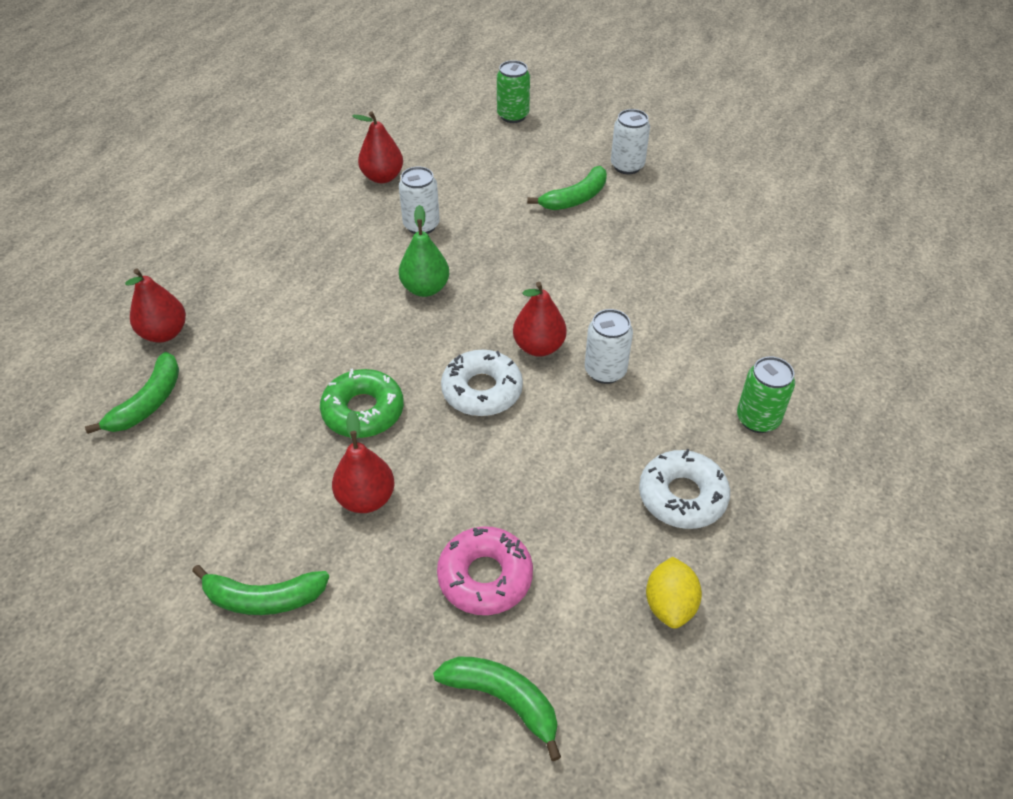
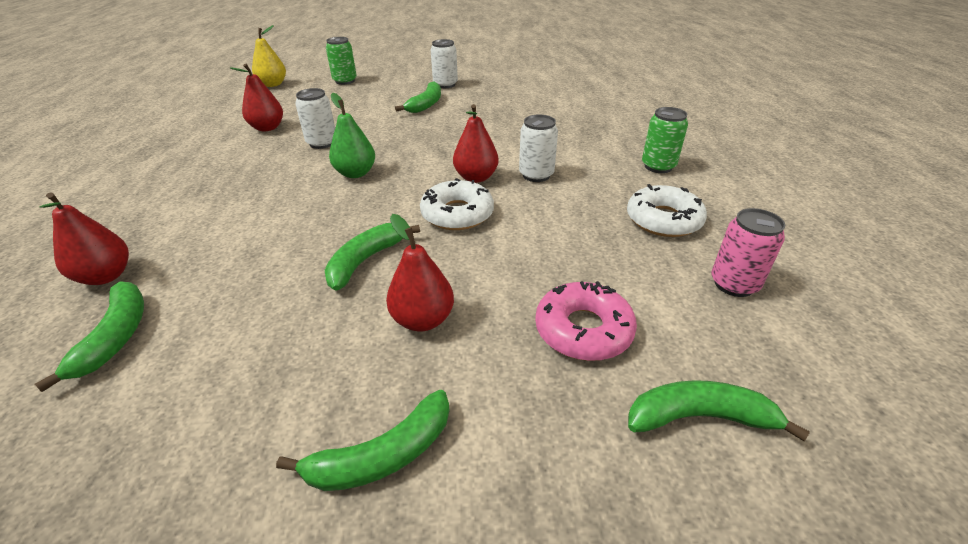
camera: 30 degrees left, 10 degrees down
green donut [320,369,404,438] -> green banana [325,223,420,291]
yellow lemon [646,557,702,629] -> pink can [711,208,785,297]
none -> yellow pear [252,25,286,87]

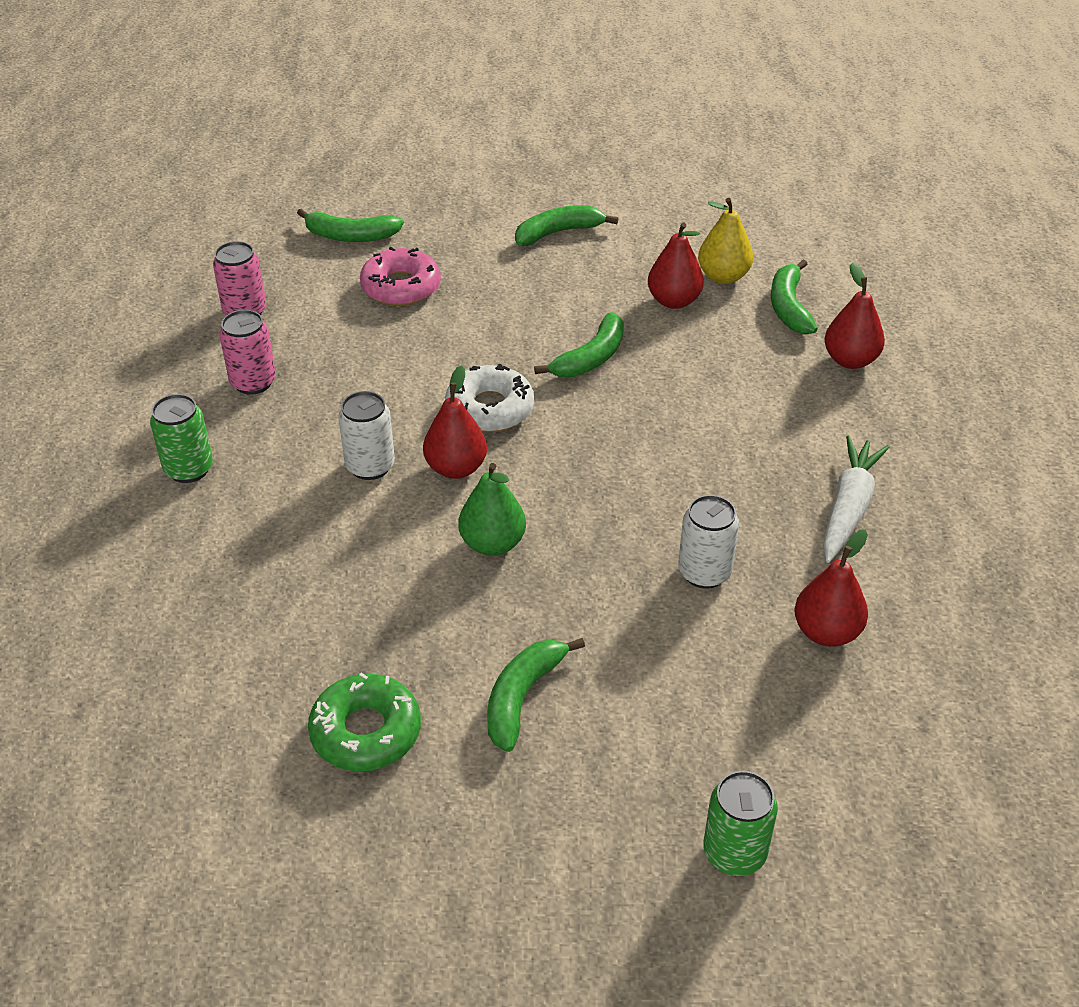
camera: 175 degrees left, 5 degrees up
yellow pear [252,25,286,87] -> yellow pear moved to [698,198,753,284]
green pear [329,93,375,178] -> green pear moved to [458,463,526,556]
red pear [386,214,454,332] -> red pear moved to [648,223,704,309]
white can [431,39,458,88] -> none
white donut [627,184,707,237] -> pink can [219,310,276,395]
none -> green donut [308,673,421,771]
none -> white carrot [823,435,890,563]

